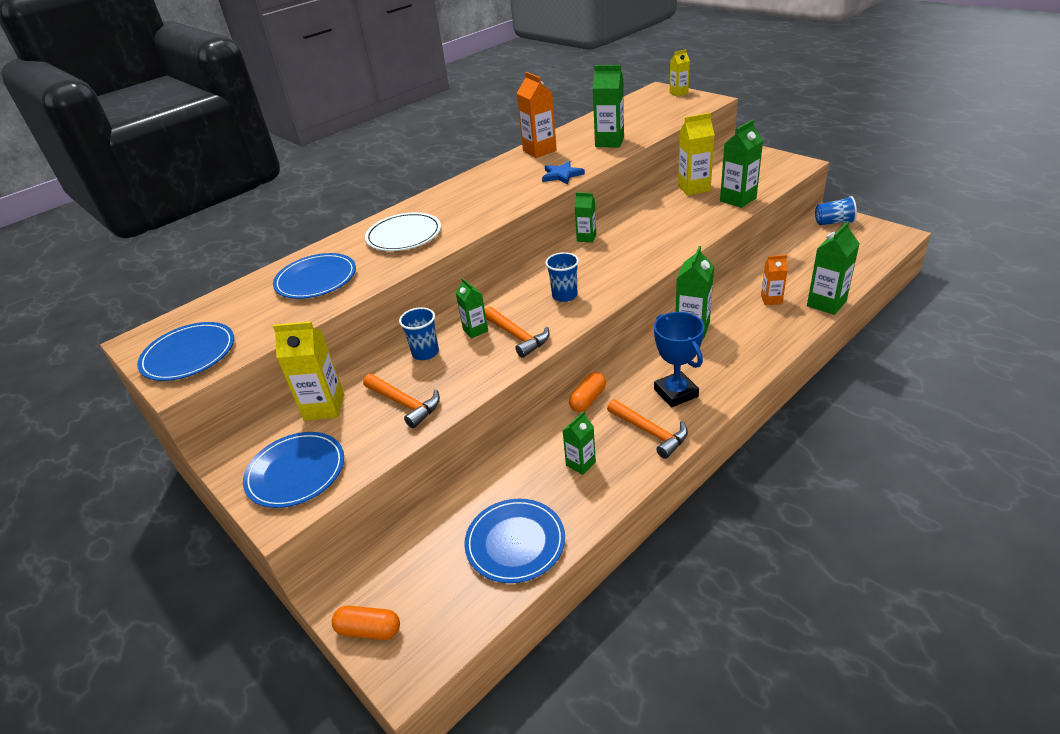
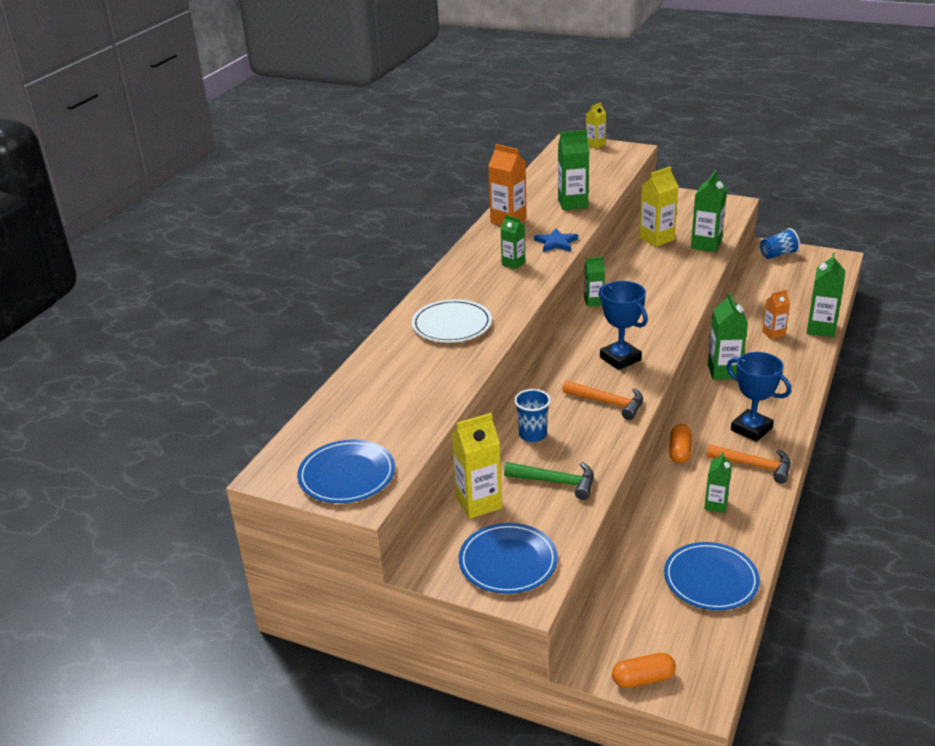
camera: 25 degrees left, 5 degrees down
blue plate [273,253,356,299] -> none
orange hammer [363,374,440,428] -> green hammer [504,462,594,500]
green carton [456,278,488,338] -> green carton moved to [501,215,525,269]
blue cup [545,252,579,302] -> blue trophy [599,281,648,370]

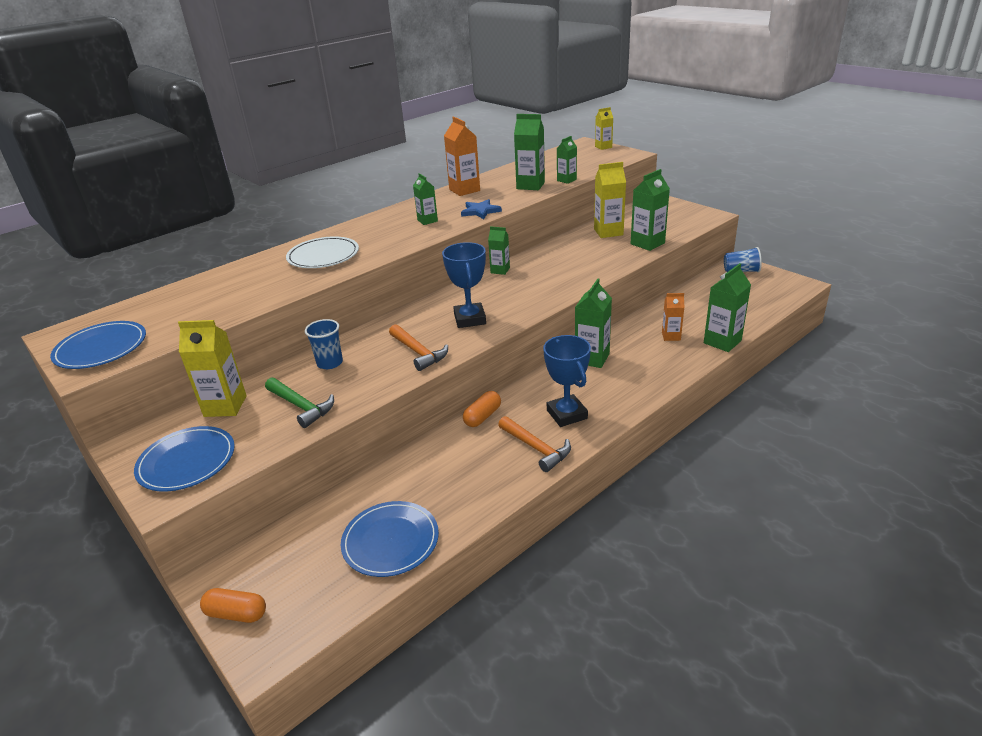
camera: 25 degrees right, 0 degrees up
green carton [704,452,732,513] -> green carton moved to [557,136,577,184]

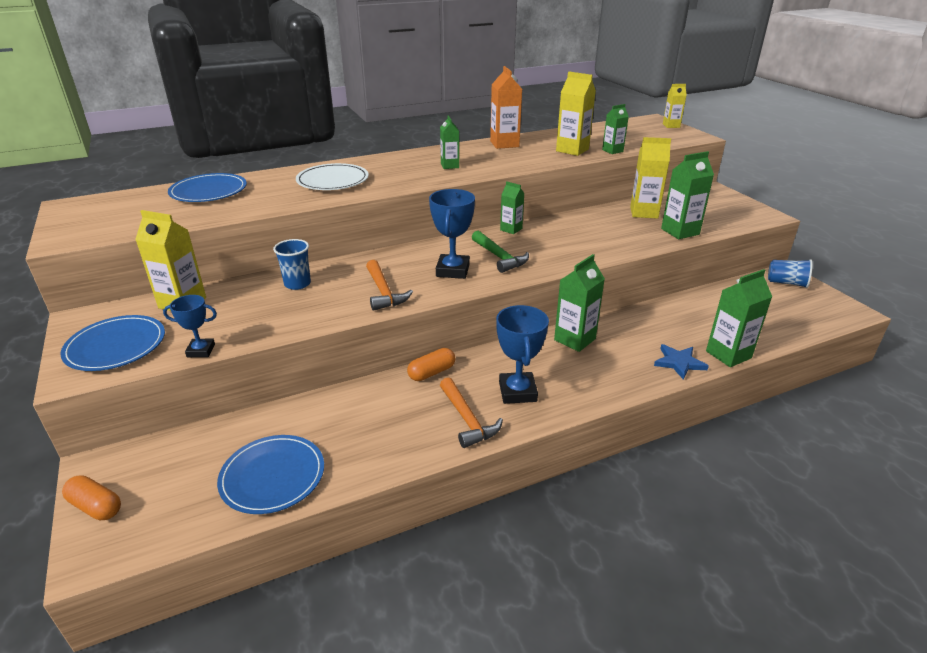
camera: 15 degrees right, 0 degrees up
blue plate [50,321,146,369] -> blue plate moved to [168,173,247,202]
green hammer [265,378,334,428] -> green hammer moved to [472,231,529,273]
blue star [461,199,502,219] -> blue star moved to [654,344,709,380]
green carton [514,114,545,190] -> yellow carton [556,71,596,156]
orange carton [662,293,684,341] -> none
none -> blue trophy [163,295,217,357]

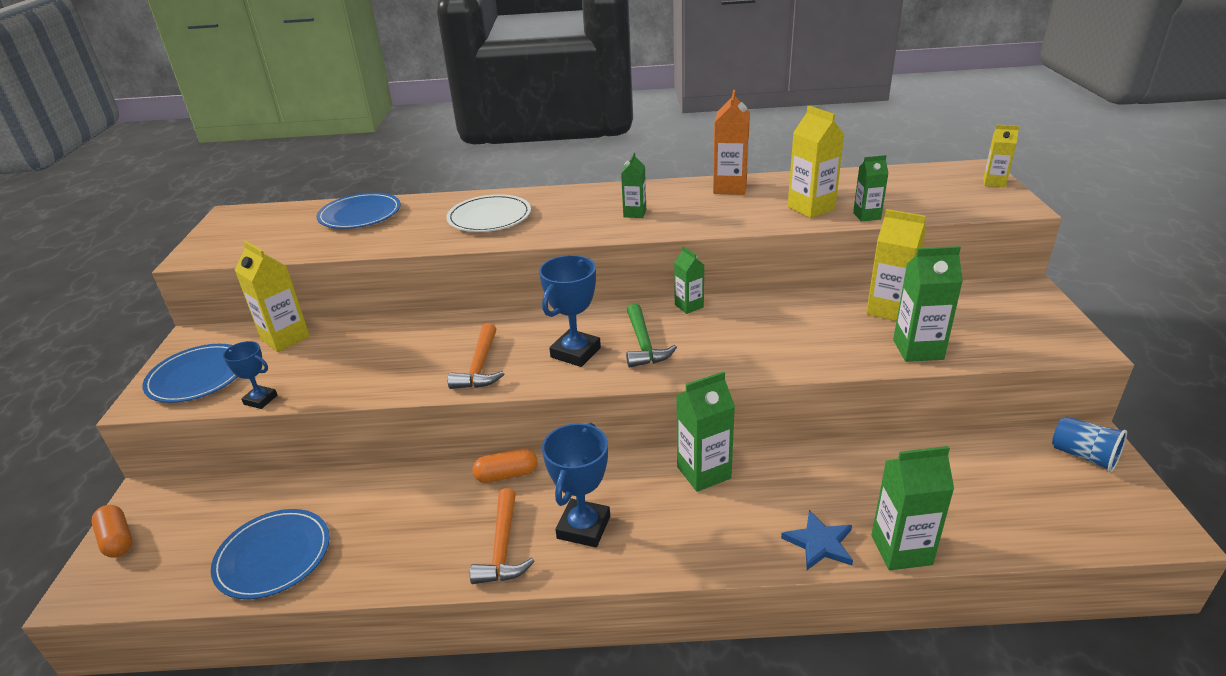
camera: 25 degrees right, 0 degrees up
blue cup [273,239,311,290] -> none

